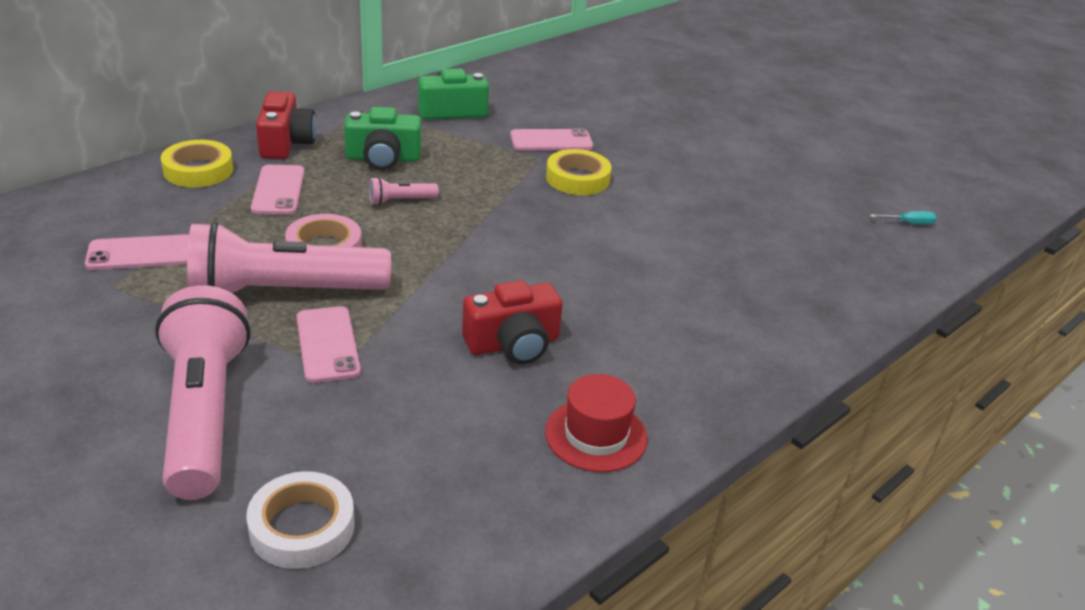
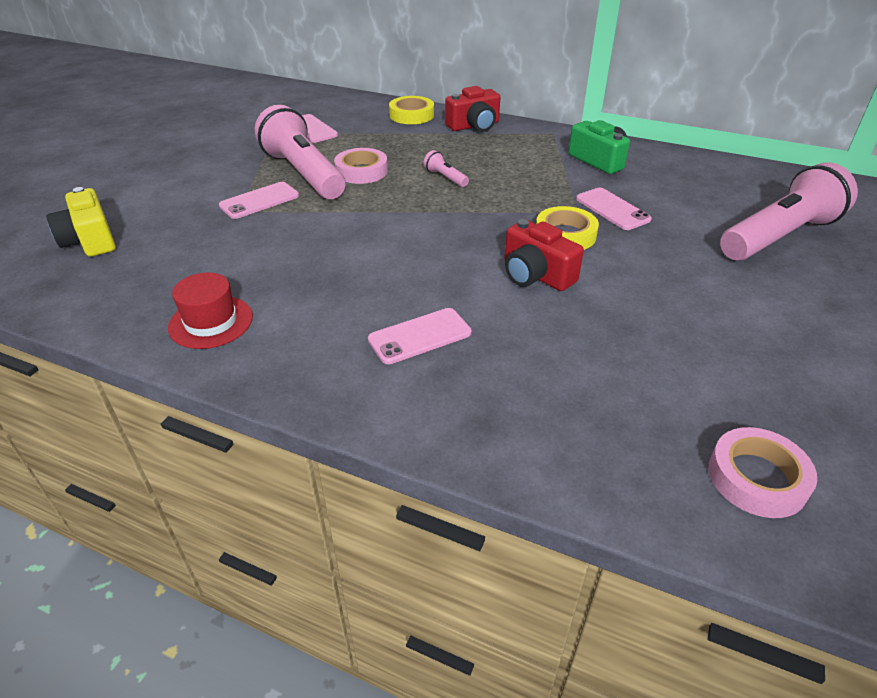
camera: 70 degrees right, 5 degrees up
pink flashlight [155,285,251,500] -> pink flashlight moved to [720,162,858,260]
white tape [247,471,355,569] -> yellow camera [46,187,116,257]
pink phone [251,165,305,215] -> pink phone moved to [368,308,472,364]
green camera [344,107,421,170] -> none
red camera [462,280,563,364] -> red camera moved to [504,219,584,291]
turquoise screwdriver [870,211,937,224] -> pink tape [708,427,817,518]

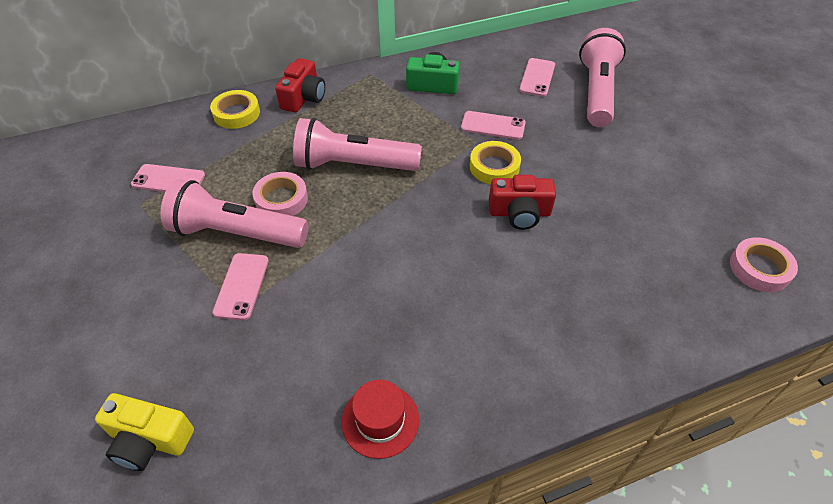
camera: 45 degrees left, 10 degrees up
pink phone [368,308,472,364] -> pink phone moved to [519,58,555,97]
pink flashlight [423,150,469,187] -> pink flashlight [293,118,422,171], size x2.47

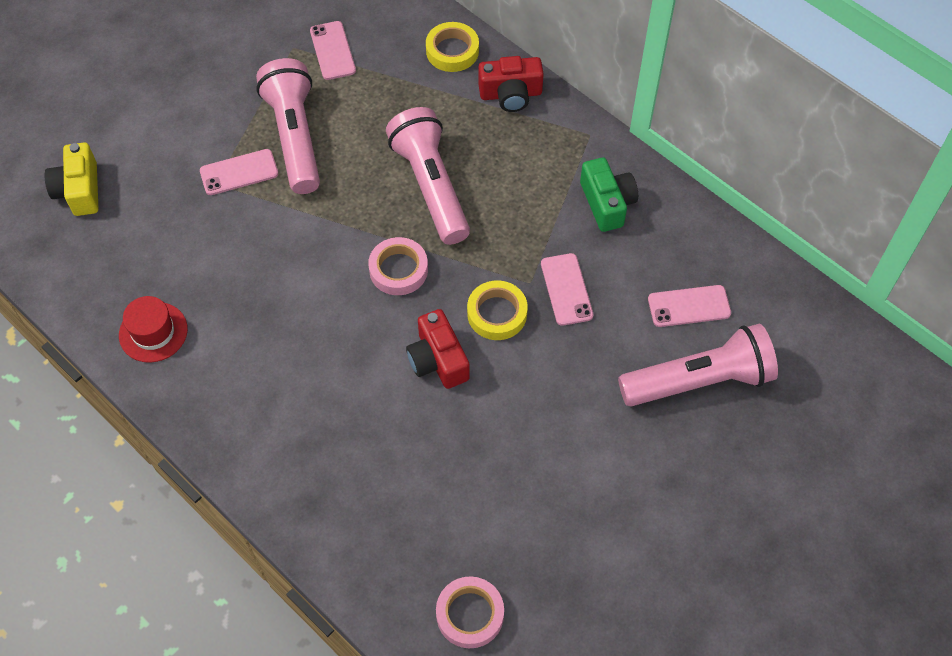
camera: 65 degrees right, 10 degrees up
pink tape [252,172,308,216] -> pink tape moved to [368,237,428,295]

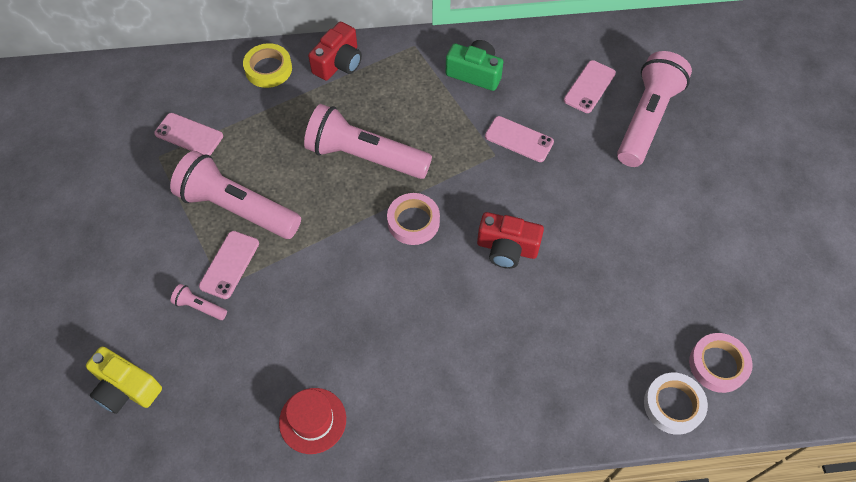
camera: 50 degrees left, 0 degrees up
yellow tape [467,280,528,340] -> none
none -> pink flashlight [171,284,227,320]
none -> white tape [644,373,708,435]

